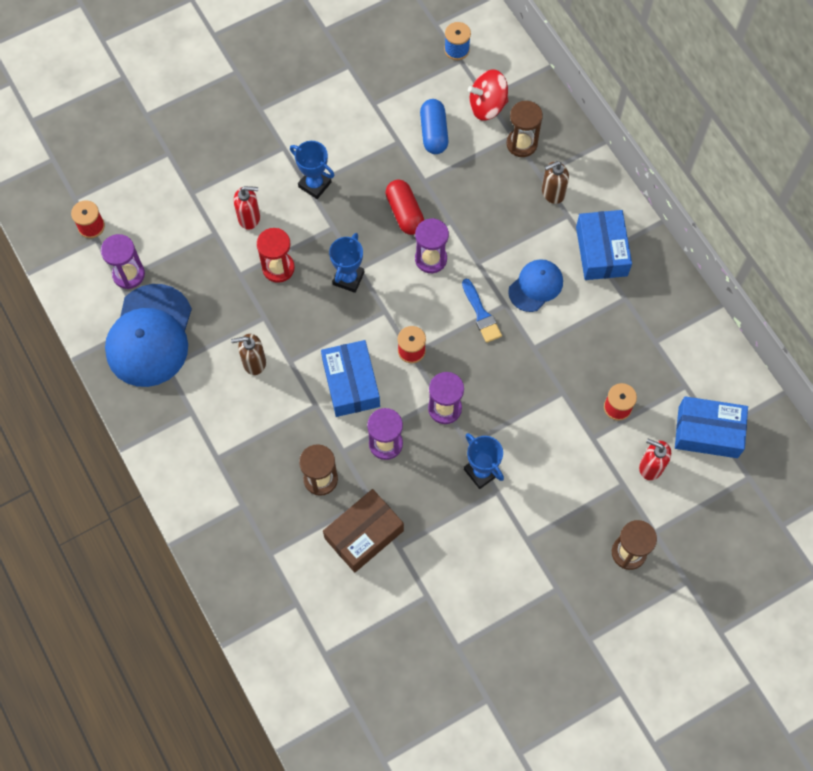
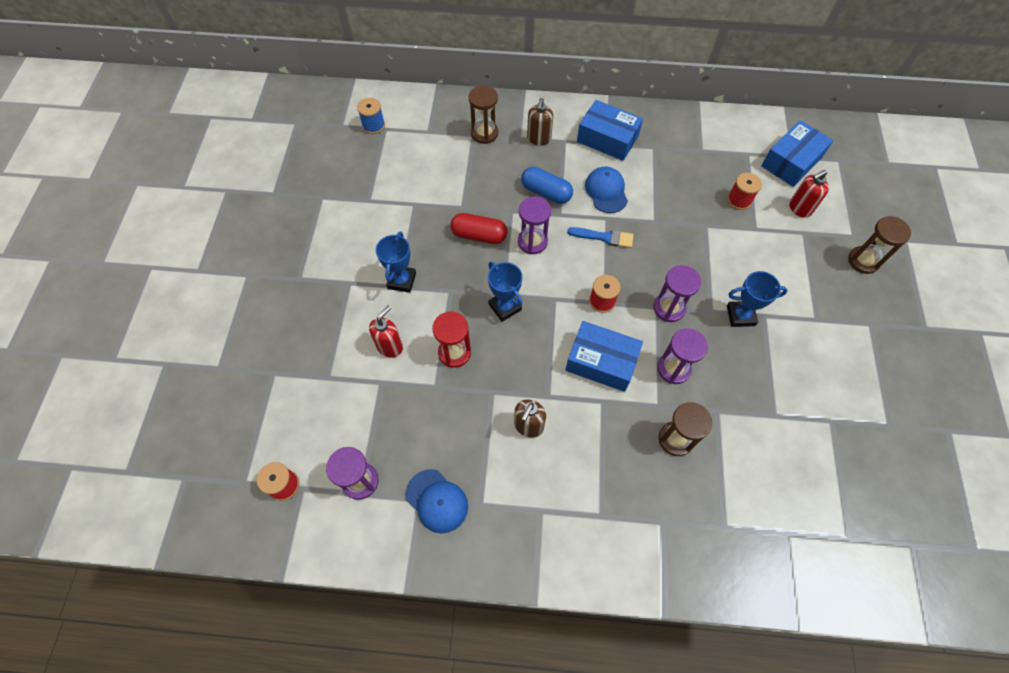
camera: 55 degrees left, 5 degrees down
blue cap [105,284,192,387] -> blue cap [406,469,468,533], size x0.56
blue trophy [290,141,335,199] -> blue trophy turned 60 degrees counterclockwise [376,232,416,293]
brown box [323,489,404,573] -> none
blue capsule [420,99,449,154] -> blue capsule moved to [521,167,573,204]
red spinning top [468,70,508,120] -> none

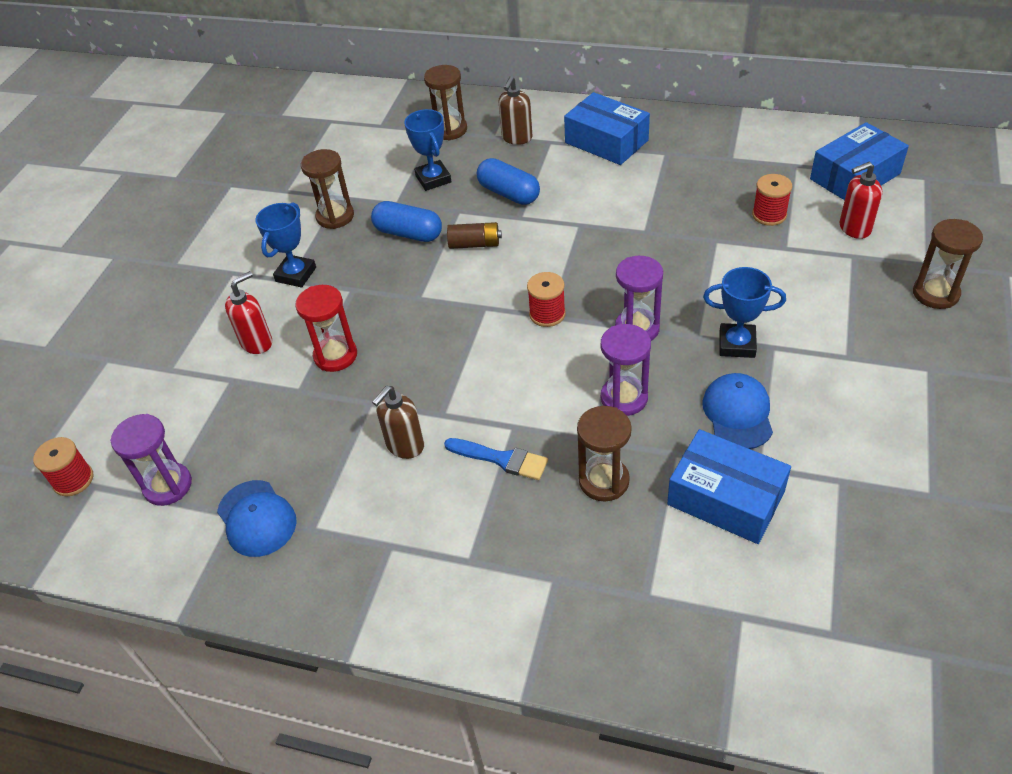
camera: 15 degrees right, 15 degrees down
blue spool [357,98,385,134] -> none
red capsule [450,213,507,244] -> blue capsule [371,201,442,242]
blue trophy [488,262,523,322] -> blue trophy moved to [404,109,451,191]
purple hourglass [518,196,551,254] -> brown battery [447,222,502,249]
blue box [566,321,643,392] -> blue box moved to [667,429,791,544]
blue brush [567,227,634,248] -> blue brush moved to [444,438,548,480]
blue cap [585,167,628,213] -> blue cap moved to [702,373,773,449]
none -> brown hourglass [301,149,354,229]

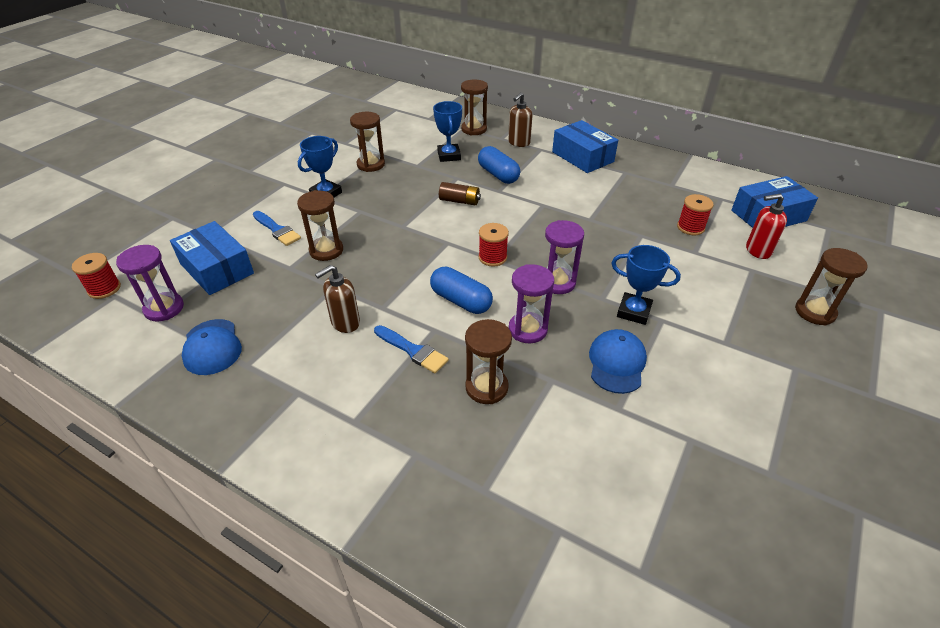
camera: 10 degrees right, 5 degrees down
red soap dispenser [225,271,272,354] -> blue brush [253,211,301,246]
red hourglass [295,285,357,372] -> brown hourglass [297,190,343,261]
blue capsule [371,201,442,242] -> blue capsule moved to [430,266,493,314]
blue box [667,429,791,544] -> blue box moved to [170,221,254,295]

